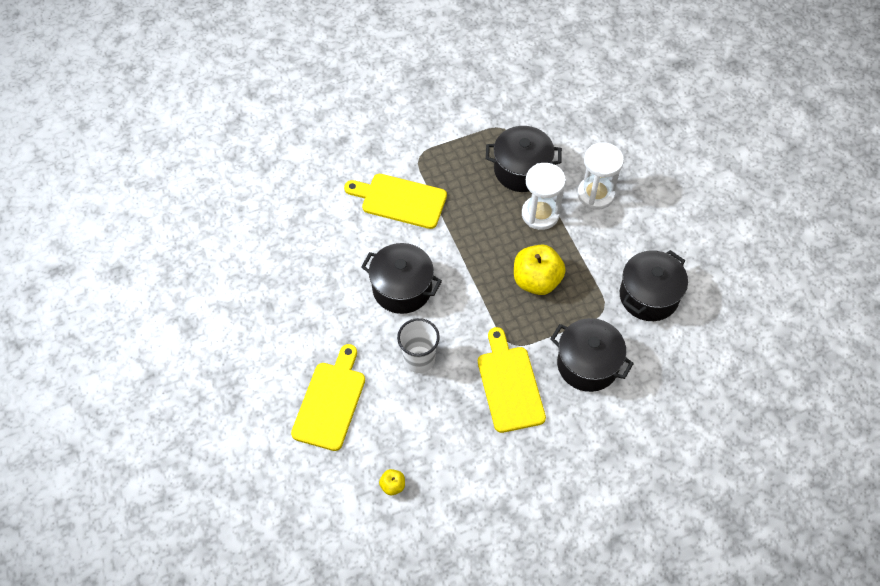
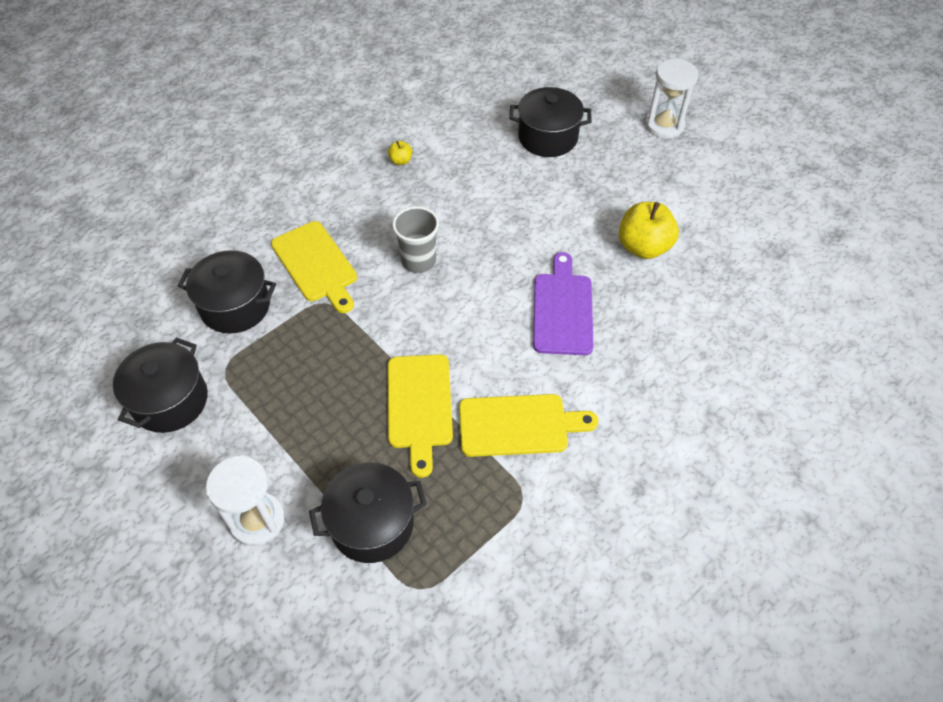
camera: 160 degrees right, 5 degrees down
yellow cutting board [291,344,365,451] -> yellow cutting board moved to [388,354,453,478]
black pot [361,243,442,314] -> black pot moved to [509,87,591,157]
white cup [397,318,440,373] -> grey cup [392,206,439,273]
yellow apple [514,244,566,295] -> yellow apple moved to [619,202,679,259]
white hourglass [522,163,566,230] -> white hourglass moved to [645,59,699,139]
none -> purple cutting board [533,252,593,355]

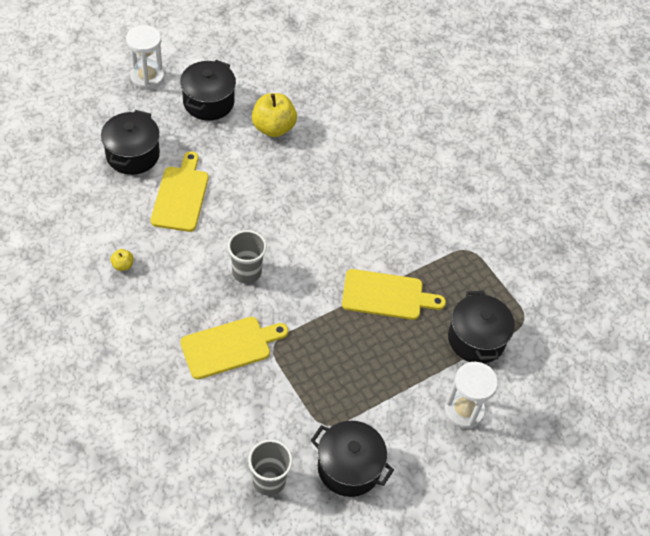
camera: 85 degrees left, 0 degrees up
black pot [178,250,276,334] -> black pot moved to [180,60,236,121]
yellow cutting board [459,394,598,457] -> yellow cutting board moved to [151,151,209,232]
purple cutting board [533,252,593,355] -> none
none -> grey cup [248,439,293,496]

